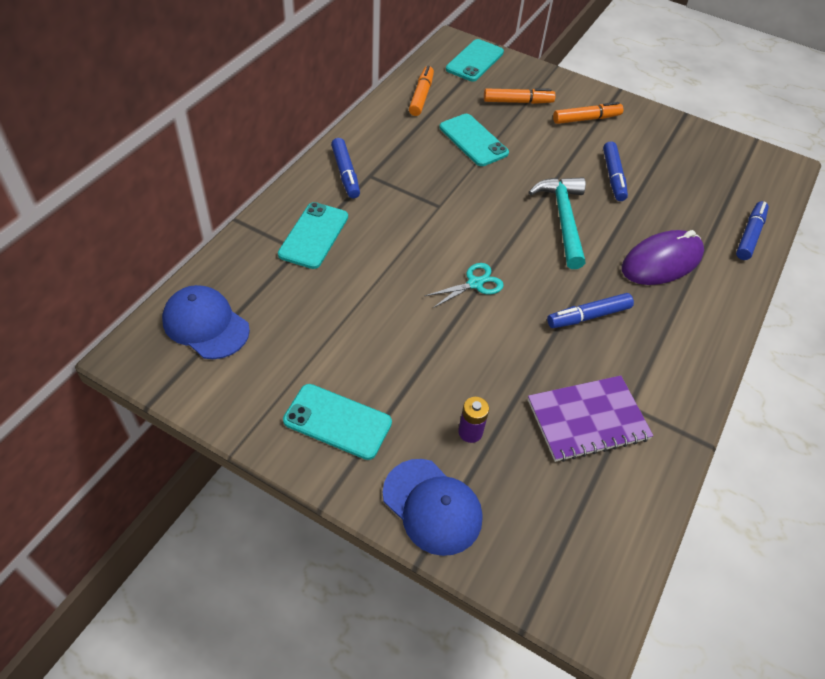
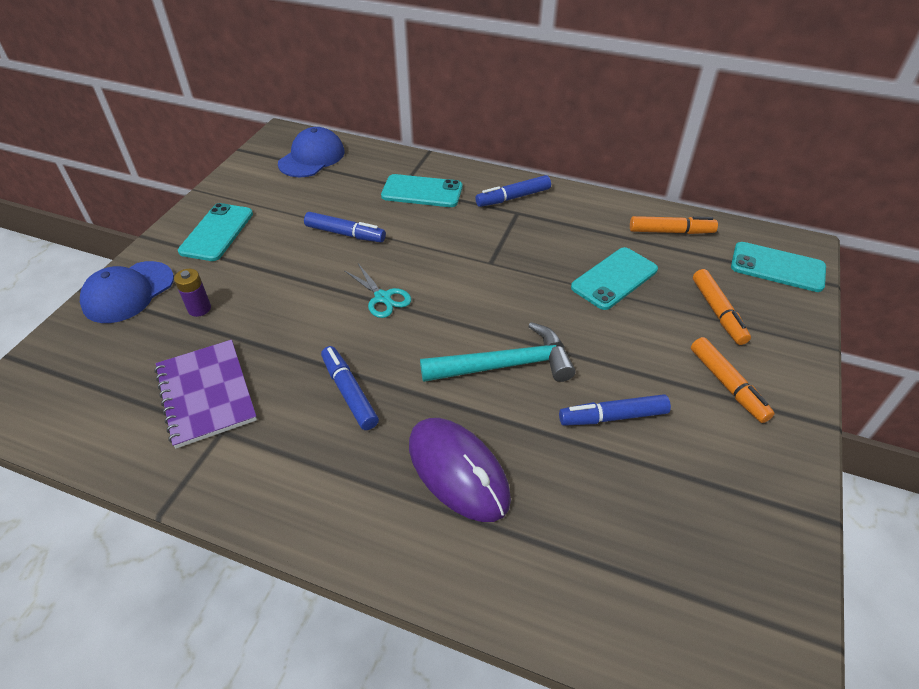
camera: 85 degrees right, 5 degrees down
blue marker [736,201,769,260] -> blue marker moved to [304,212,386,242]

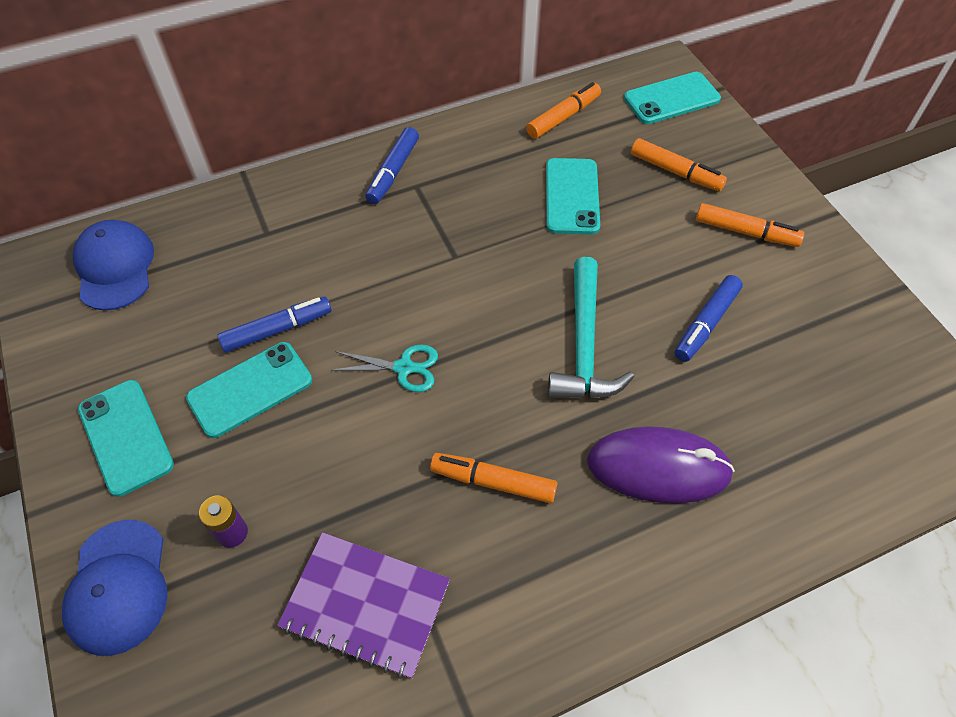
camera: 45 degrees left, 10 degrees up
blue marker [321,346,379,430] -> orange marker [430,453,557,503]
turquoise phone [381,174,462,207] -> turquoise phone moved to [186,342,312,438]
turquoise hammer [420,322,576,382] -> turquoise hammer turned 150 degrees clockwise [548,257,634,398]

